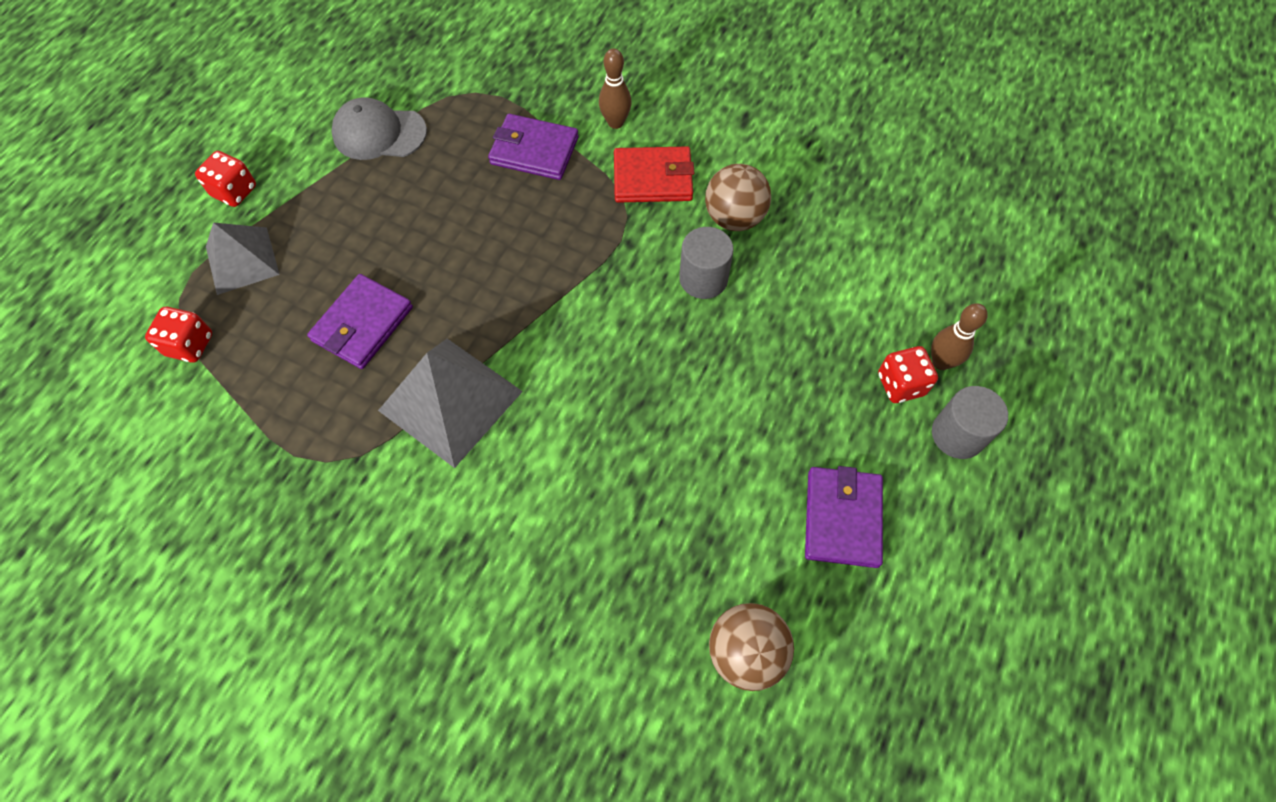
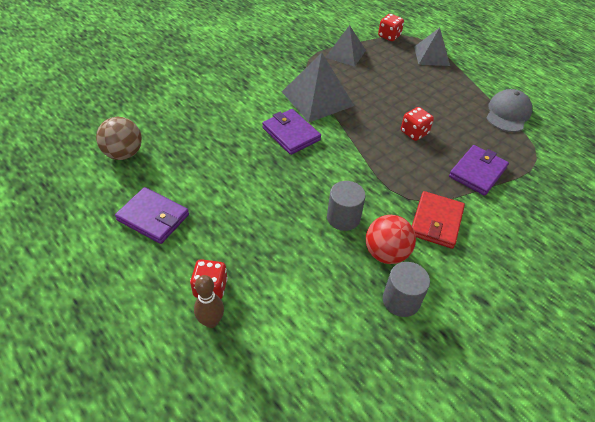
camera: 110 degrees right, 15 degrees down
red dice [195,151,256,207] -> red dice moved to [401,107,434,141]
purple wallet [307,274,413,369] -> purple wallet moved to [262,109,321,155]
brown bowling pin [599,48,632,129] -> none
brown ball [705,164,771,231] -> red ball [366,215,416,264]
grey cylinder [932,386,1008,459] -> grey cylinder moved to [383,262,430,317]
none -> grey pyramid [325,25,366,67]

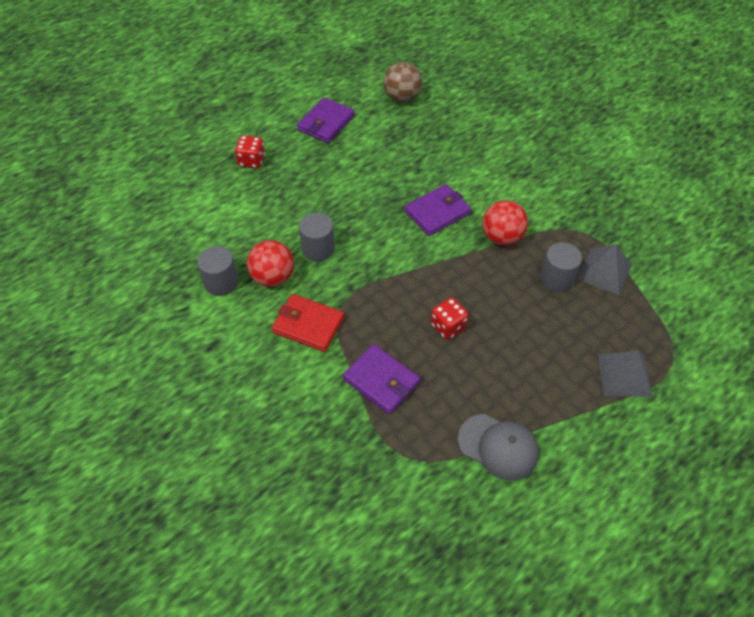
camera: 95 degrees right, 5 degrees up
brown bowling pin [194,275,224,328] -> none
grey pyramid [282,52,354,122] -> red ball [483,200,528,246]
red dice [378,14,404,41] -> none
none -> grey cylinder [540,242,582,292]

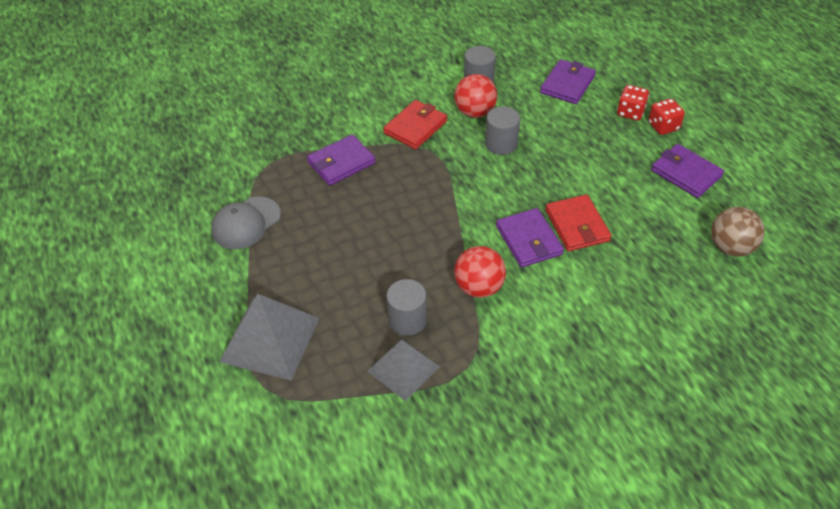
camera: 105 degrees right, 5 degrees down
red dice [431,297,469,340] -> red dice moved to [648,98,685,135]
grey pyramid [598,351,652,397] -> grey pyramid [220,294,320,381], size x1.52
none -> purple wallet [540,59,596,104]
none -> red wallet [545,195,611,251]

